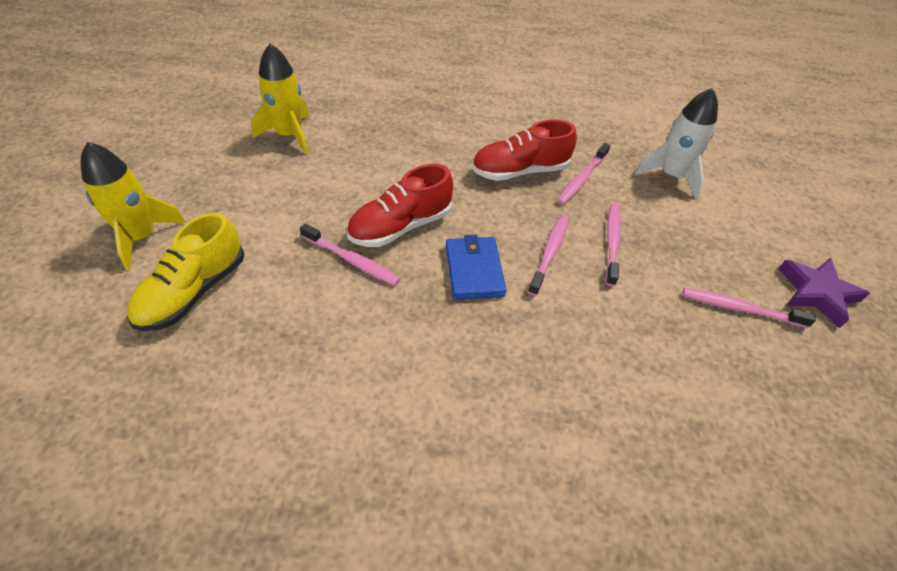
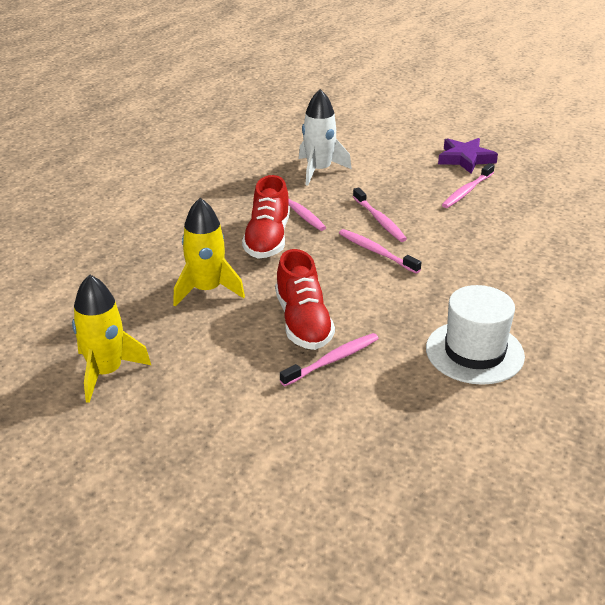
camera: 65 degrees left, 15 degrees down
yellow rocket [80,142,186,270] -> yellow rocket moved to [173,198,245,306]
yellow shoe [127,212,244,331] -> none
blue wallet [446,235,506,300] -> none
pink toothbrush [606,203,621,286] -> pink toothbrush turned 150 degrees counterclockwise [353,187,407,242]
none -> white hat [426,285,525,385]

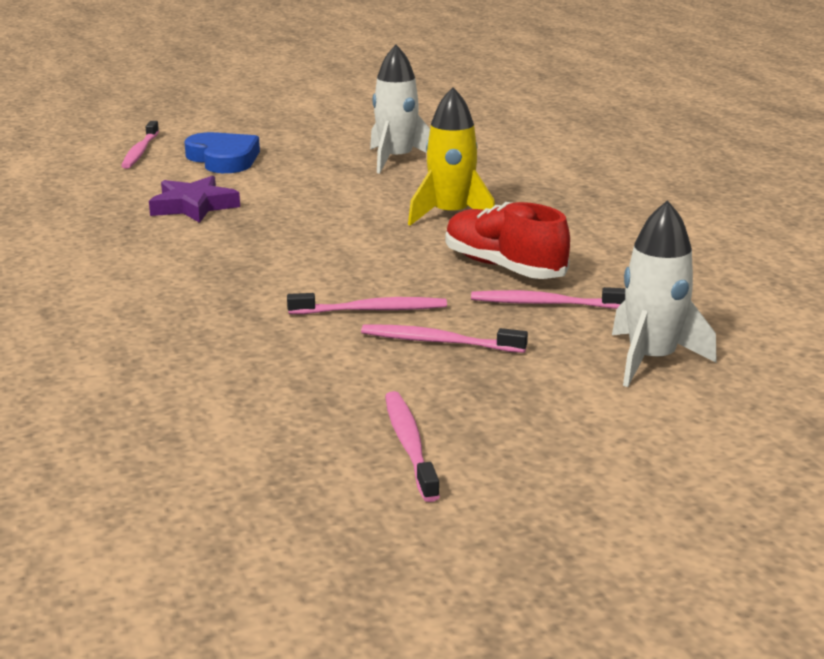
camera: 130 degrees right, 10 degrees down
yellow rocket [72,274,151,403] -> white rocket [370,45,430,173]
red shoe [275,249,335,350] -> none
pink toothbrush [280,333,379,386] -> pink toothbrush moved to [121,121,159,169]
white hat [426,285,525,385] -> none
purple star [438,138,498,174] -> purple star moved to [149,176,240,223]
none -> blue heart [184,132,260,173]

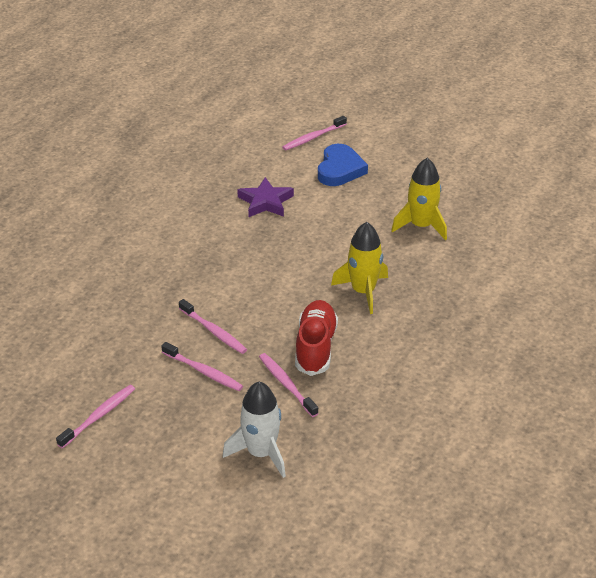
camera: 50 degrees right, 15 degrees up
pink toothbrush [361,325,528,353] -> pink toothbrush turned 150 degrees clockwise [161,342,243,391]
white rocket [370,45,430,173] -> yellow rocket [391,158,447,240]

